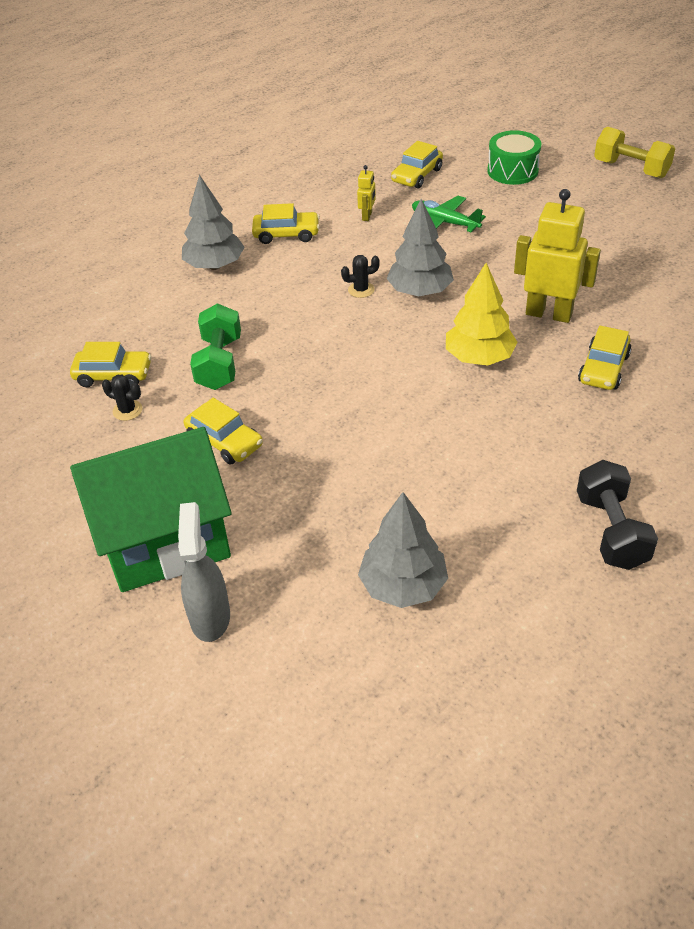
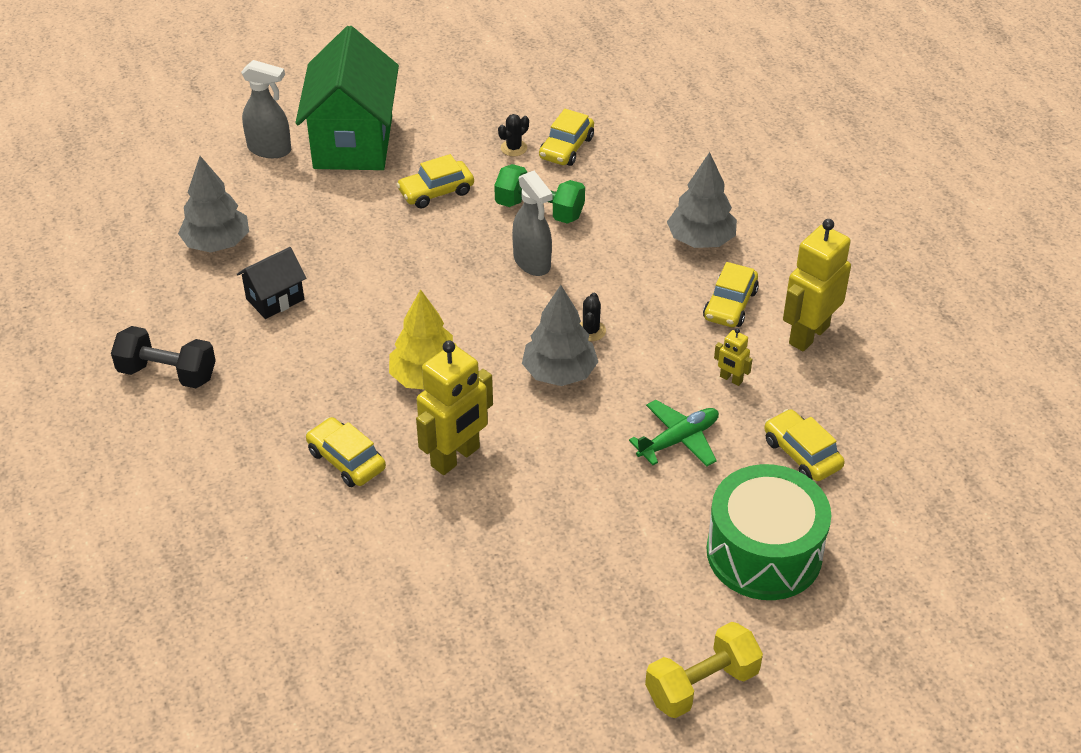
camera: 110 degrees right, 0 degrees up
green drum [487,130,541,185] -> green drum [707,464,831,600], size x1.56
none -> black house [237,247,306,319]
none -> grey spray bottle [512,171,553,276]
none -> yellow robot [783,219,851,352]

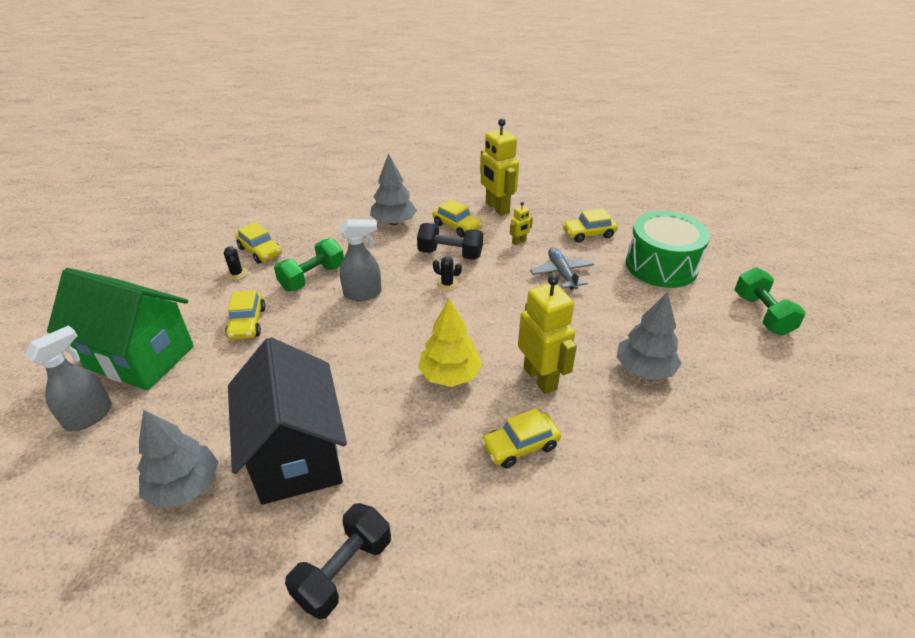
camera: 70 degrees left, 5 degrees down
black house [237,247,306,319] -> black house [228,337,347,505], size x2.09
grey tree [522,285,598,386] -> grey tree moved to [617,292,682,380]
green plane [629,400,719,467] -> grey plane [530,247,594,290]
yellow dumbbell [645,622,763,718] -> green dumbbell [735,267,806,335]
none -> black dumbbell [417,223,483,260]

